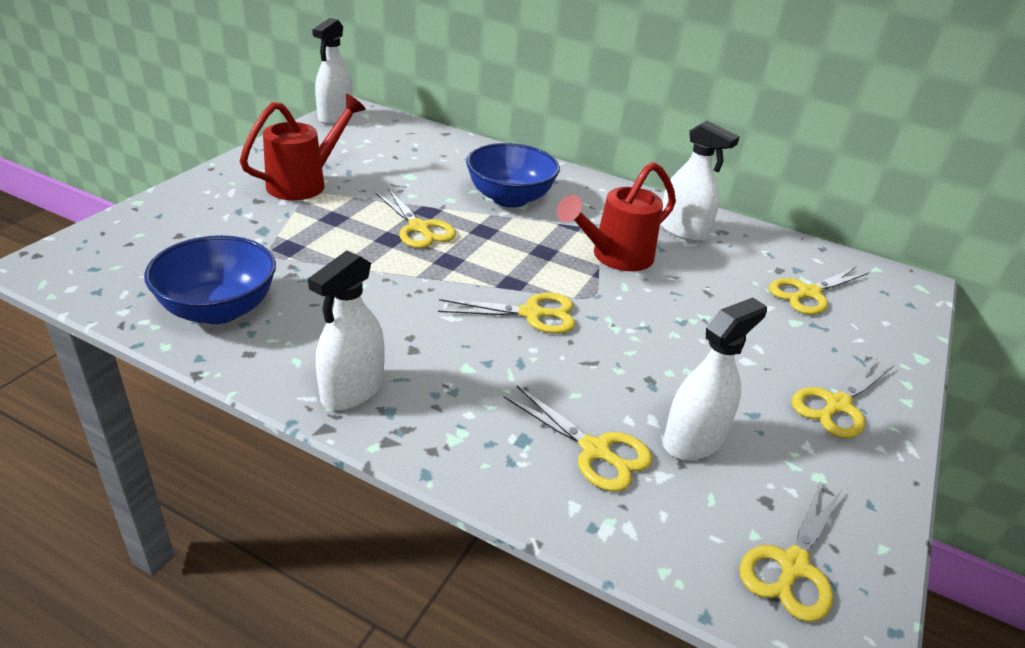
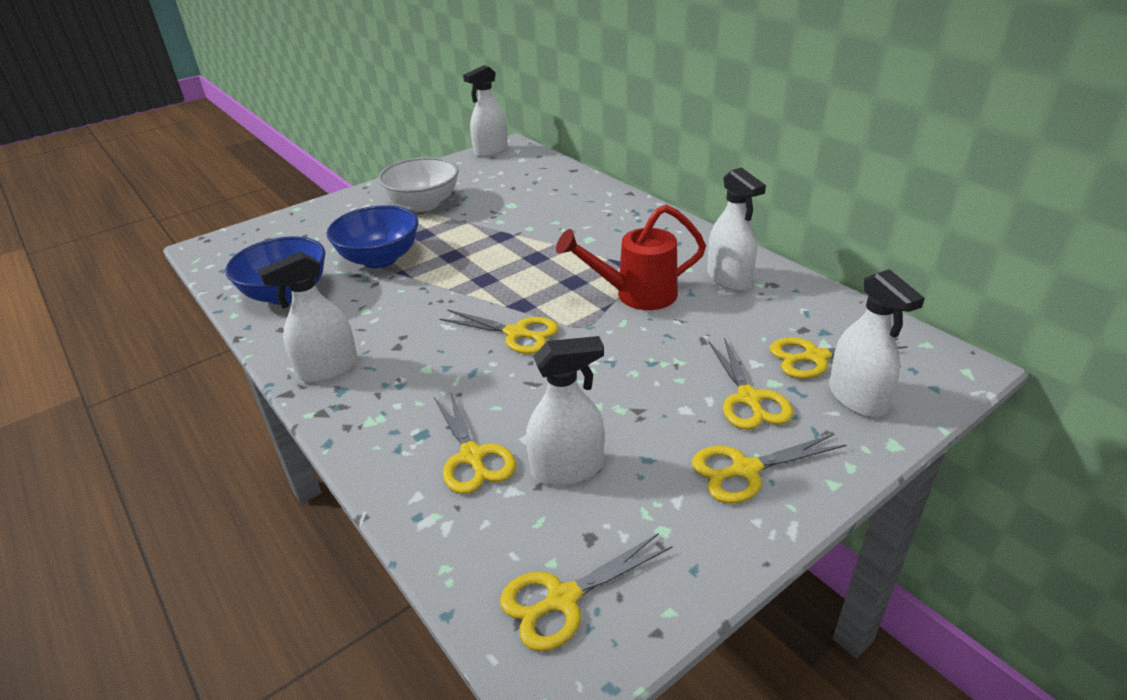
camera: 30 degrees right, 0 degrees up
red watering can [240,94,366,200] -> white bowl [378,157,459,211]
yellow scissors [376,188,456,248] -> yellow scissors moved to [708,337,793,430]
blue bowl [466,143,560,208] -> blue bowl moved to [327,205,418,268]
none -> white spray bottle [829,269,925,417]

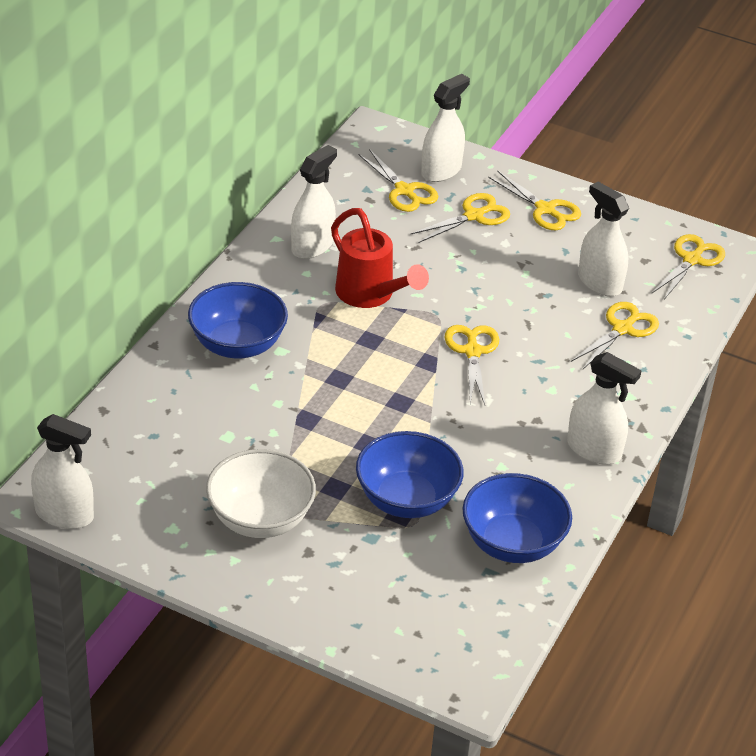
camera: 120 degrees left, 5 degrees up
yellow scissors [500,533,672,651] -> yellow scissors turned 90 degrees counterclockwise [651,234,725,300]
none -> blue bowl [188,282,288,359]

